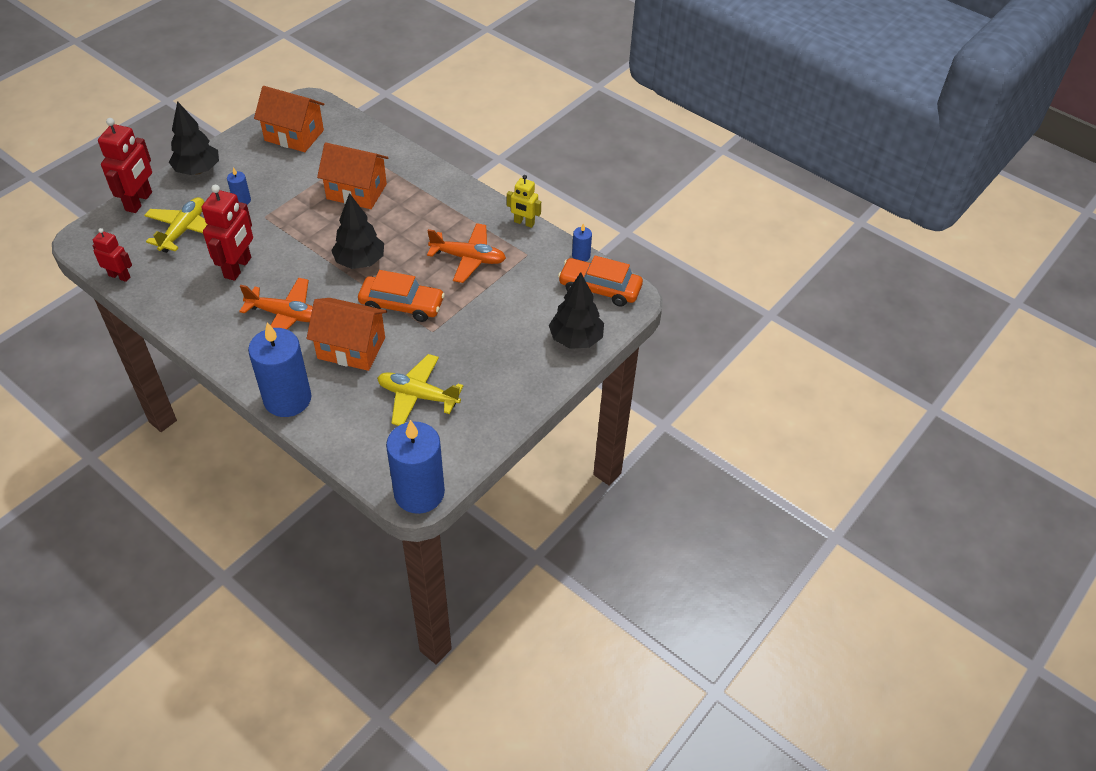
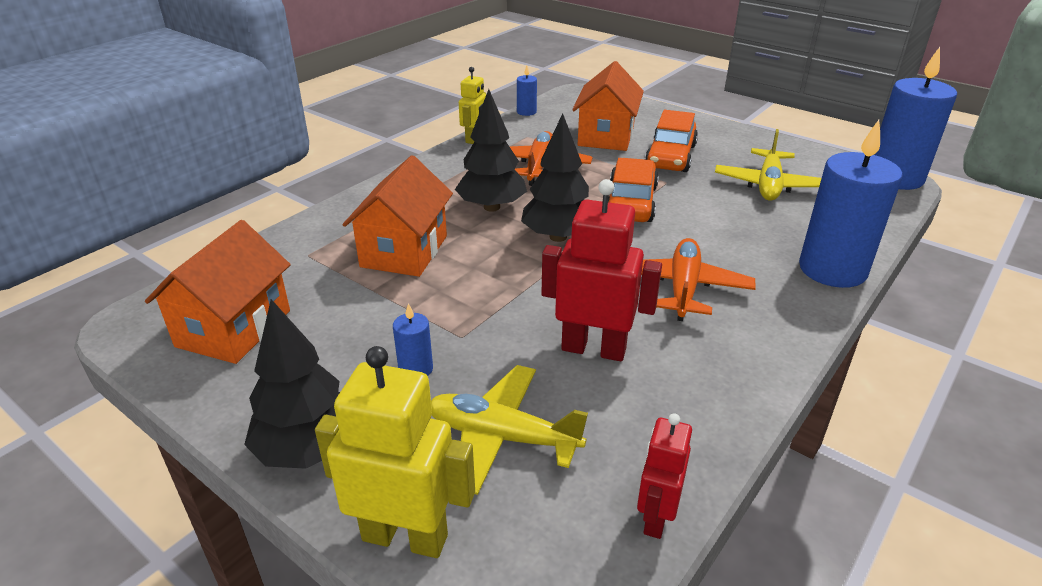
camera: 90 degrees left, 15 degrees down
red robot [98,118,152,213] -> yellow robot [315,346,475,558]
orange house [307,298,387,371] -> orange house moved to [572,61,644,151]
black tree [549,272,604,349] -> black tree moved to [455,89,527,212]
orange car [558,256,643,307] -> orange car moved to [645,110,698,172]

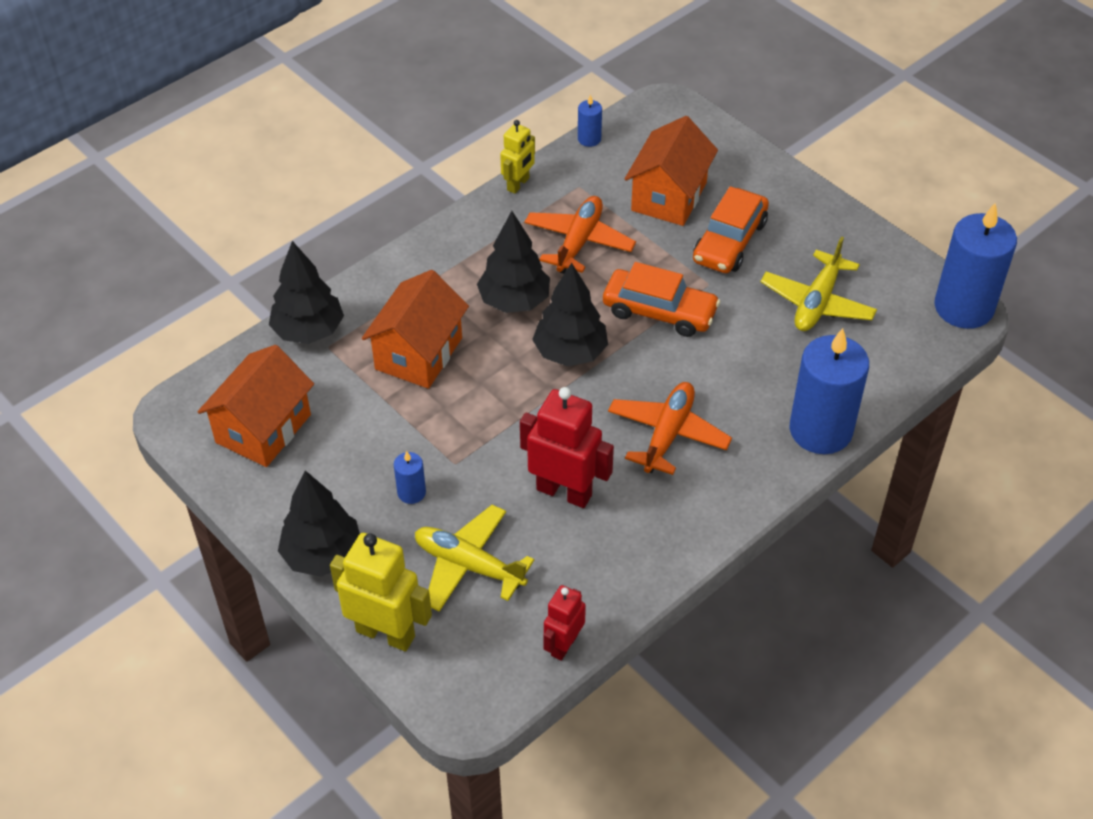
camera: 10 degrees right, 15 degrees up
orange car [608,158,659,222] -> orange car turned 90 degrees clockwise [603,262,720,337]
none -> black tree [269,241,344,344]

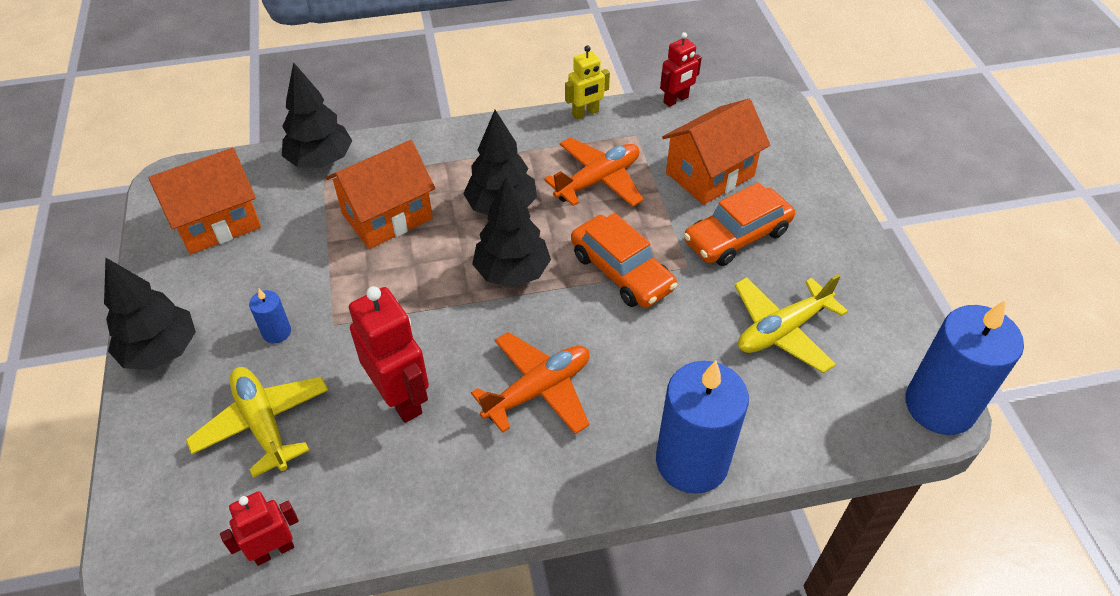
camera: 30 degrees right, 0 degrees up
yellow robot [330,533,432,652] -> none
blue candle [578,94,602,147] -> red robot [660,32,702,107]

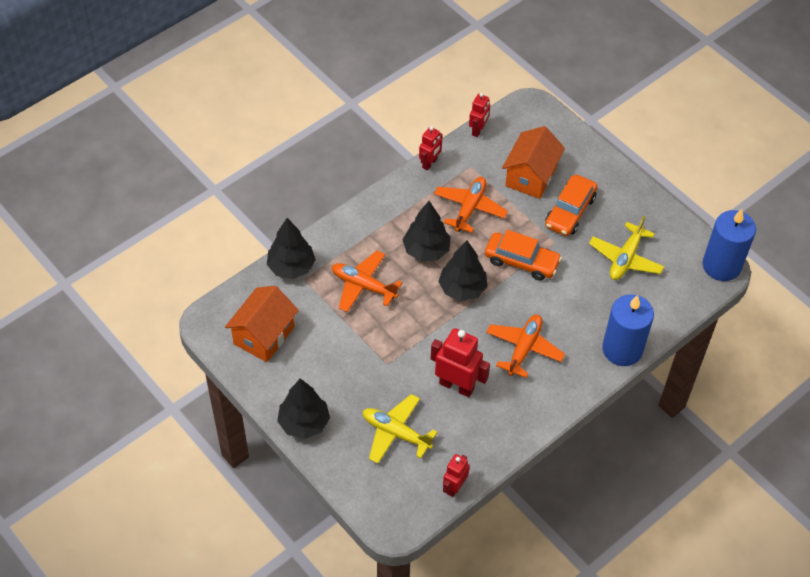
camera: 30 degrees left, 5 degrees up
blue candle [249,289,291,344] -> none
orange house [326,140,435,249] -> orange plane [332,251,402,312]
yellow robot [565,46,610,120] -> red robot [419,126,443,170]

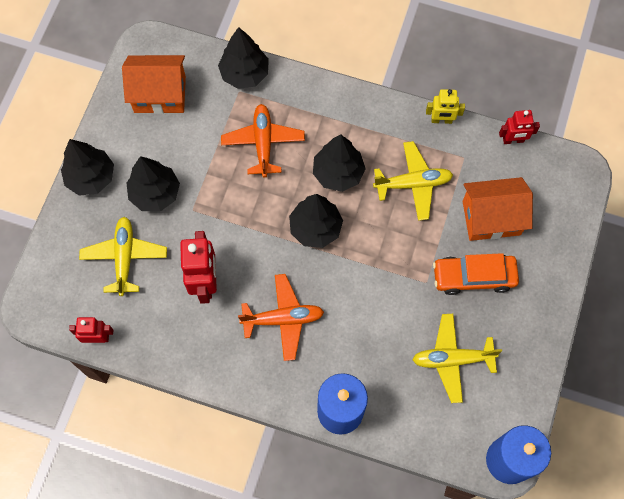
camera: 60 degrees right, 15 degrees up
red robot [419,126,443,170] -> yellow robot [426,89,465,124]
orange plane [434,177,508,233] -> yellow plane [373,141,453,221]
orange car [485,230,562,281] -> none
none -> black tree [127,156,180,212]

